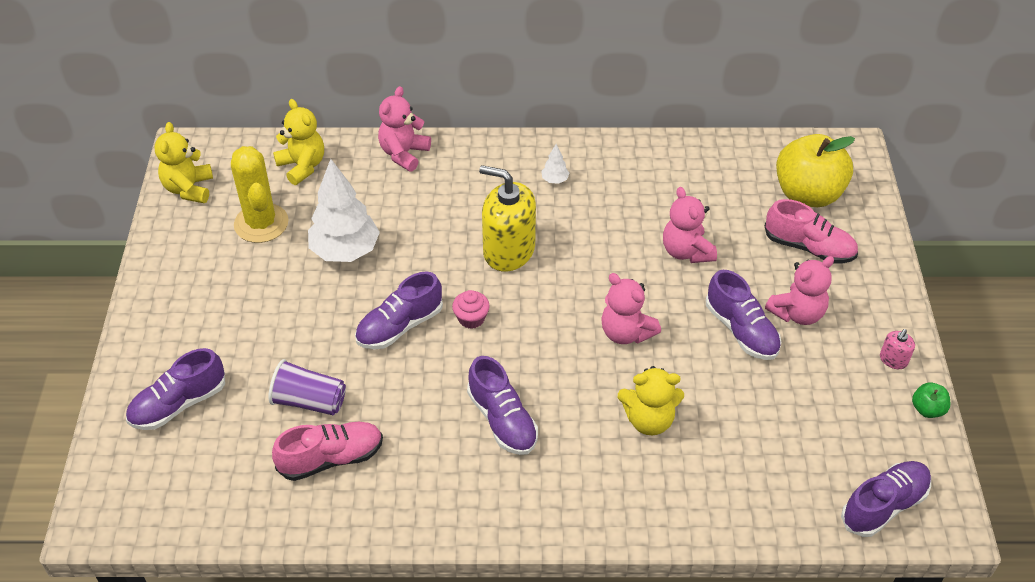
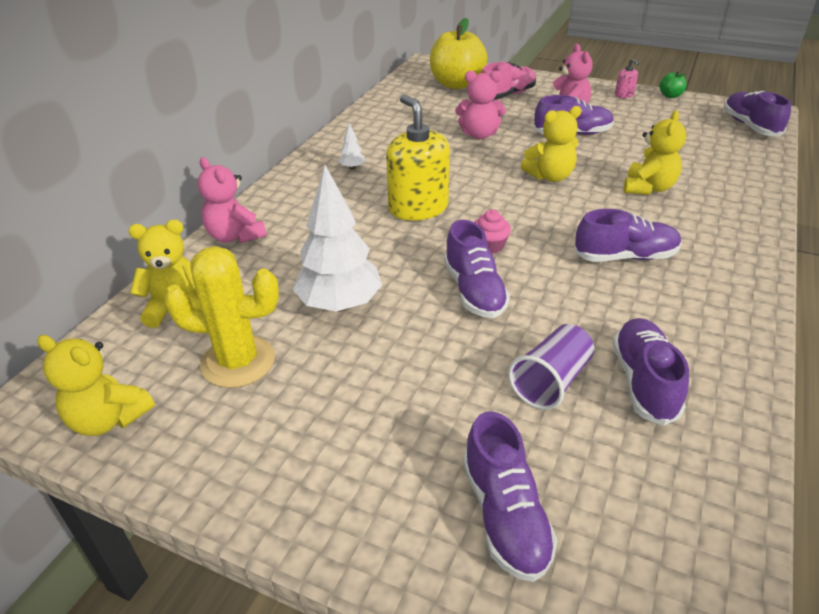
camera: 65 degrees left, 10 degrees down
pink shoe [272,422,383,481] -> purple shoe [612,318,689,426]
yellow soap dispenser [479,165,536,272] -> yellow soap dispenser turned 105 degrees clockwise [386,95,450,221]
pink teddy bear [601,273,661,344] -> yellow teddy bear [521,106,581,182]

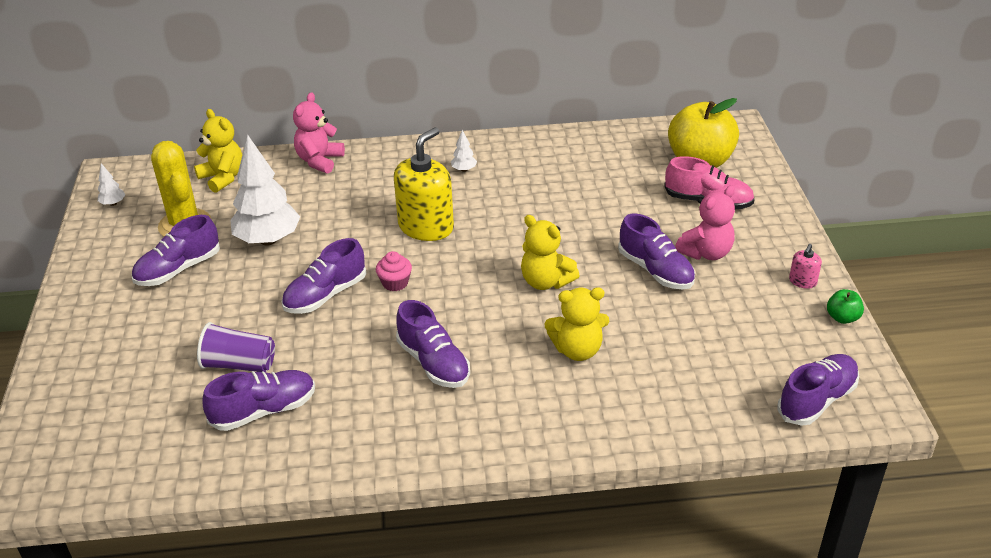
camera: 60 degrees right, 0 degrees up
yellow teddy bear [37,335,155,436] -> white tree [98,163,126,206]
pink teddy bear [455,71,506,139] -> none
purple shoe [463,412,558,582] -> purple shoe moved to [132,215,220,286]

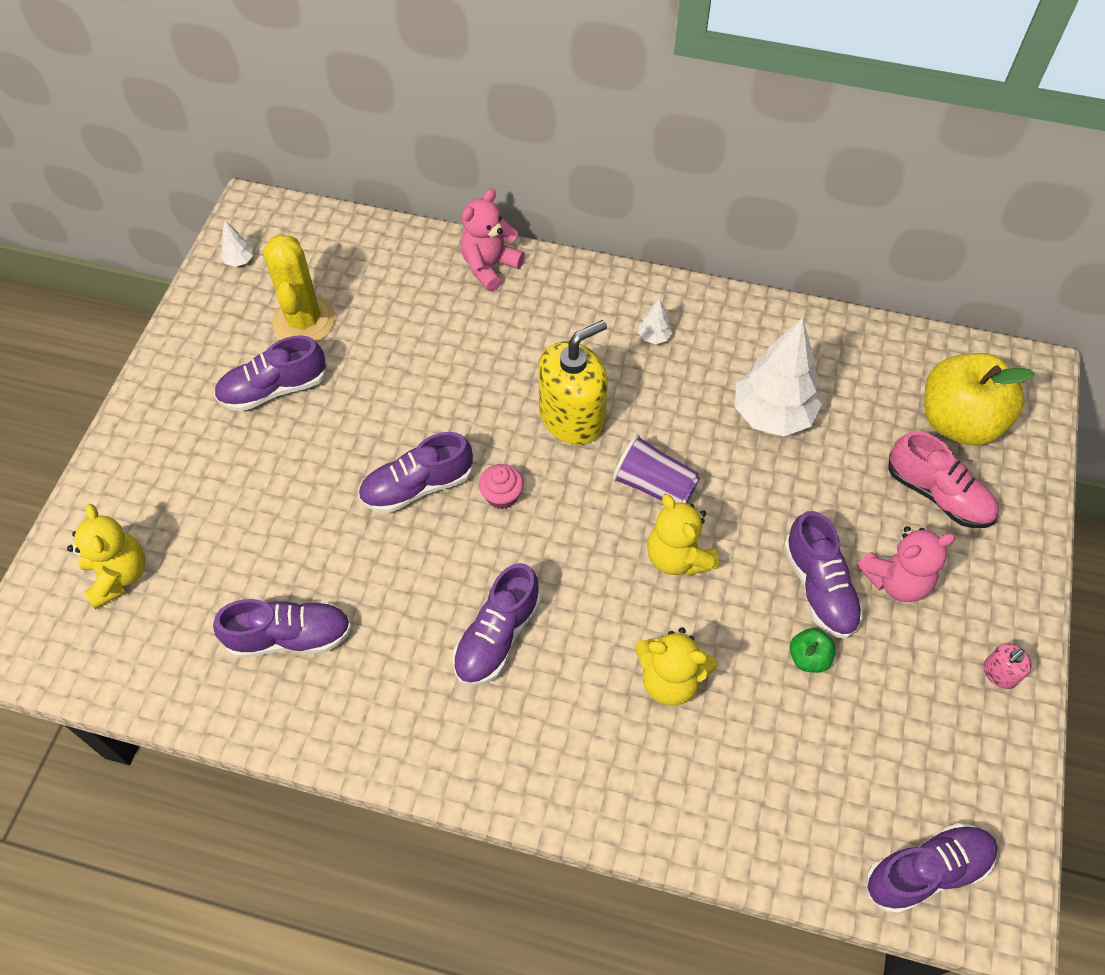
camera: 20 degrees right, 20 degrees up
yellow teddy bear [194,109,242,193] -> yellow teddy bear moved to [67,504,145,609]
purple cup [197,322,275,372] -> purple cup moved to [612,434,700,504]
white tree [230,135,300,246] -> white tree moved to [735,318,822,436]
purple shoe [396,300,470,388] -> purple shoe turned 45 degrees clockwise [452,563,541,686]
green apple [827,289,864,324] -> green apple moved to [790,628,836,673]

